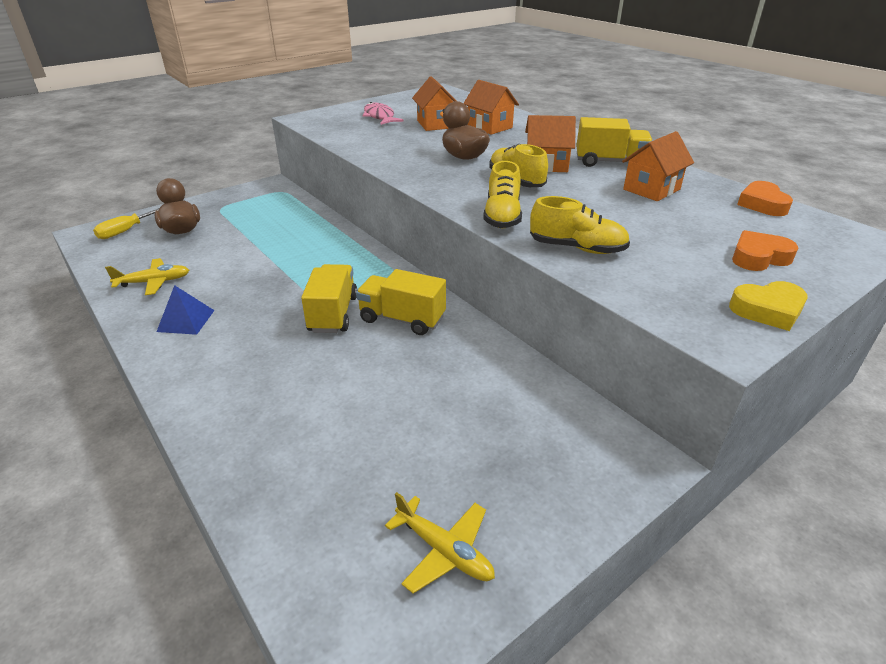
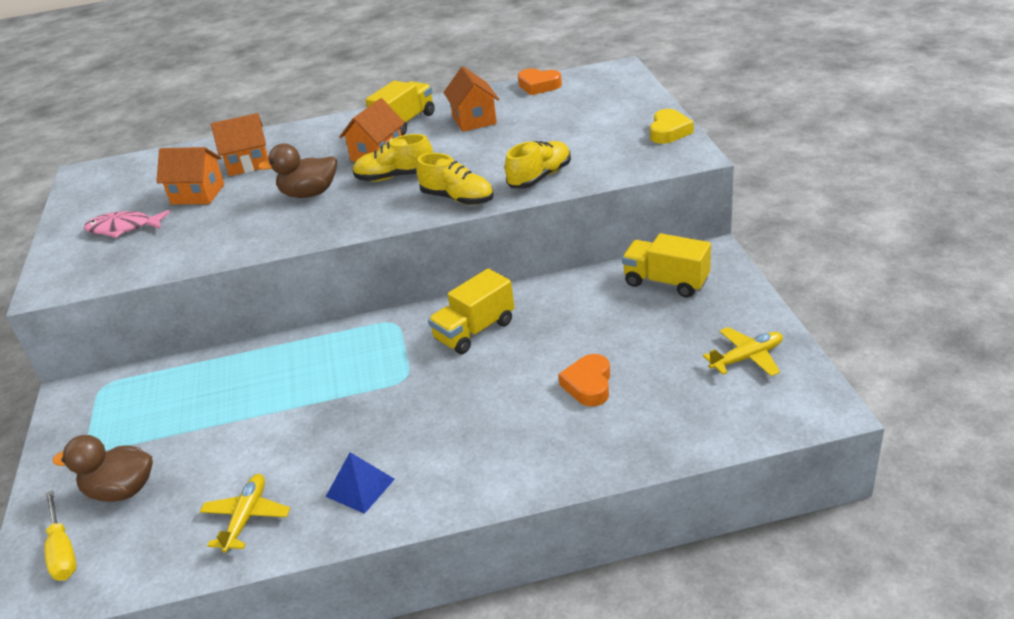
camera: 60 degrees left, 0 degrees up
yellow truck [301,264,358,333] -> yellow truck moved to [622,233,711,297]
orange heart [732,230,798,271] -> orange heart moved to [558,354,610,407]

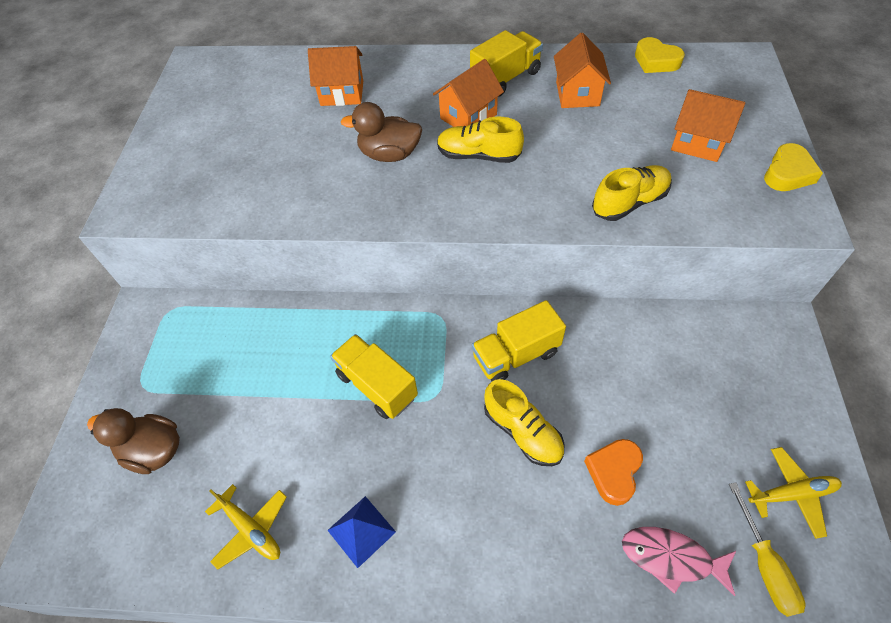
camera: 15 degrees right, 20 degrees up
yellow screwdriver [44,490,76,581] -> yellow screwdriver moved to [729,482,805,617]
pink fish [84,210,170,238] -> pink fish moved to [622,527,736,596]
orange house [156,147,225,205] -> orange house moved to [671,89,746,162]
yellow plane [200,474,290,553] -> yellow plane turned 105 degrees clockwise [205,484,287,570]
yellow shoe [416,153,494,205] -> yellow shoe moved to [484,379,564,466]
orange heart [518,68,562,95] -> yellow heart [635,37,685,73]
yellow truck [622,233,711,297] -> yellow truck moved to [330,334,418,419]

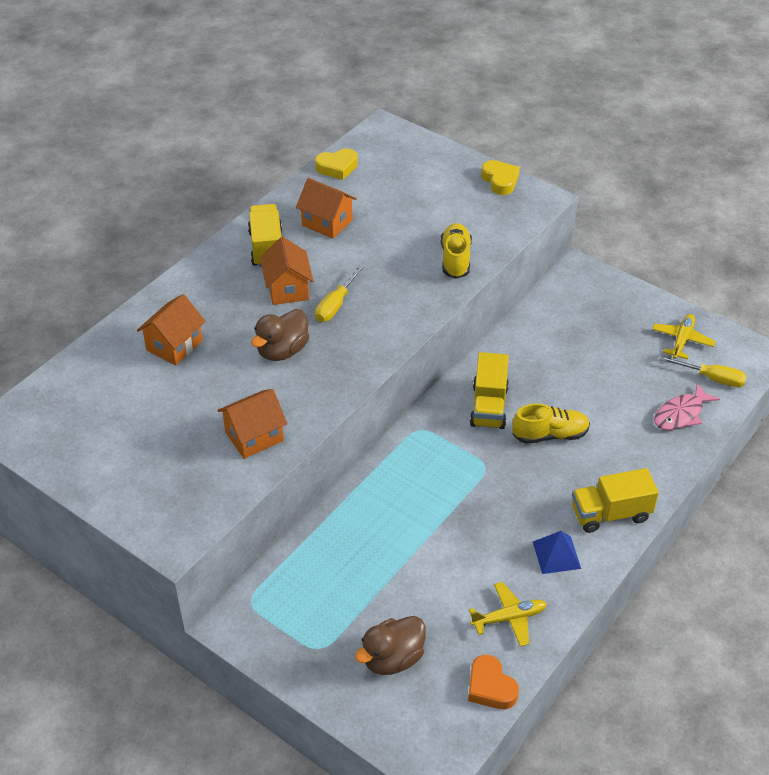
camera: 60 degrees left, 10 degrees down
yellow truck [330,334,418,419] -> yellow truck moved to [572,468,659,533]
yellow shoe [437,117,524,163] -> yellow screwdriver [315,264,365,322]
orange heart [584,439,643,506] -> orange heart moved to [468,655,519,709]
orange house [671,89,746,162] -> orange house moved to [217,389,287,459]

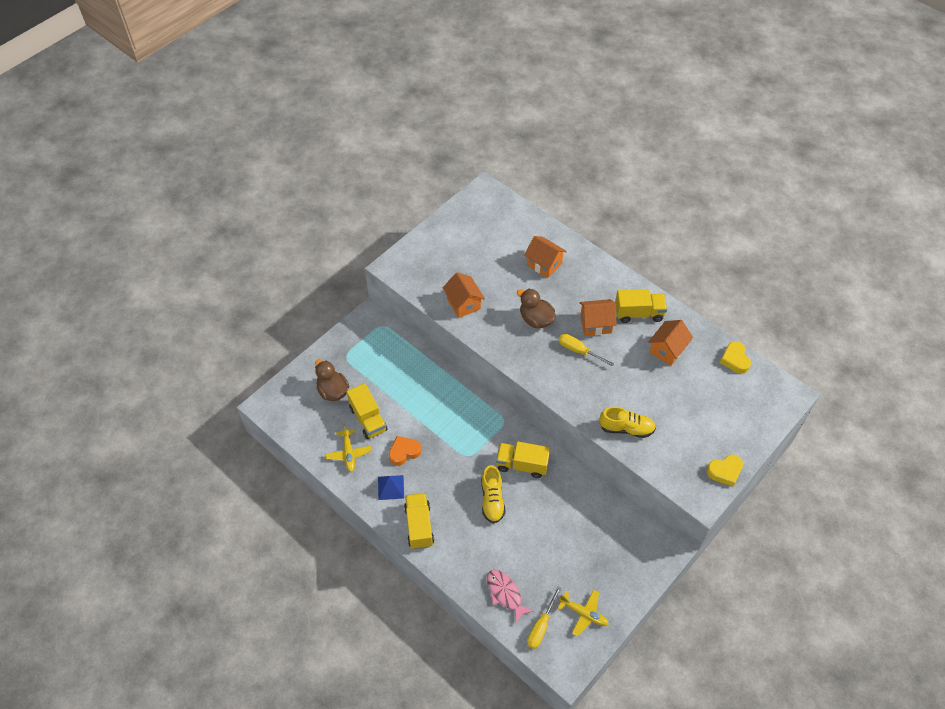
camera: 95 degrees right, 10 degrees up
orange heart [468,655,519,709] -> orange heart moved to [389,436,421,466]
none -> yellow truck [347,383,388,439]

